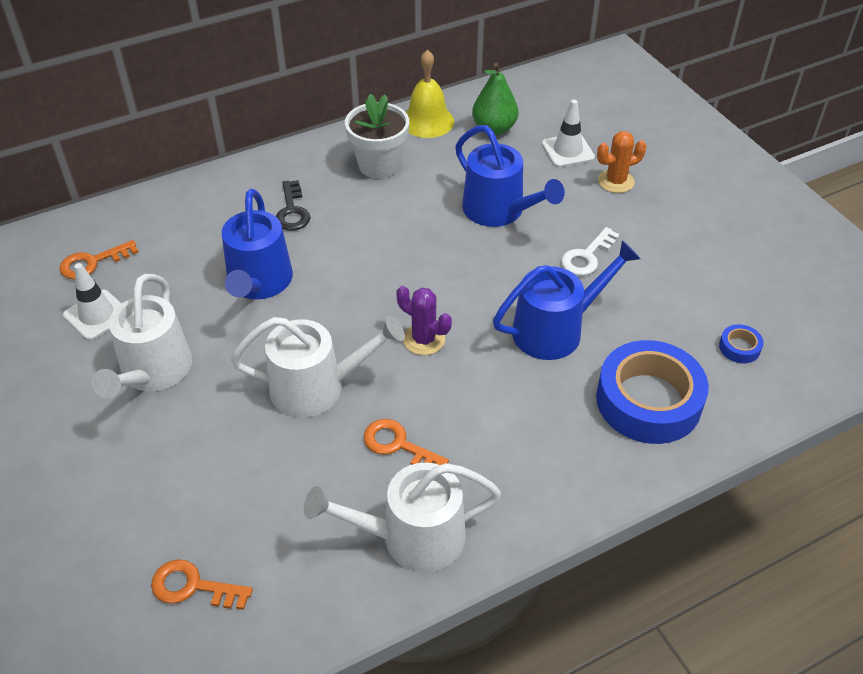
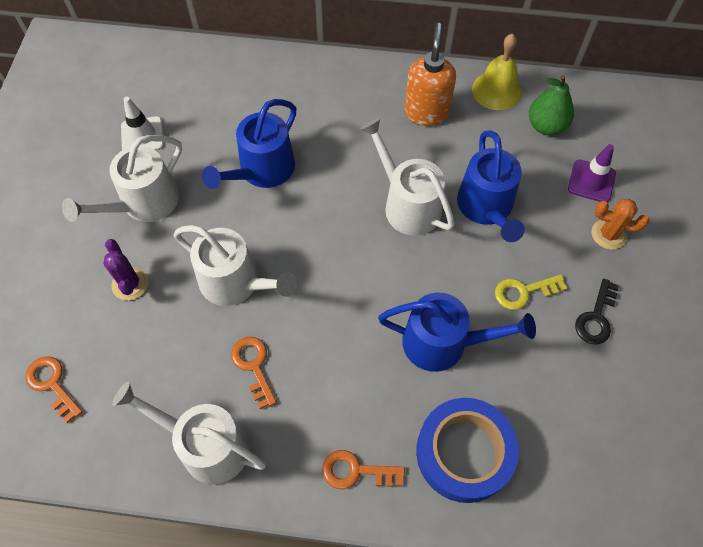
camera: 35 degrees right, 15 degrees up
orange key [59,240,139,279] -> orange key moved to [322,450,405,489]
black key [276,180,311,231] -> black key moved to [575,279,619,344]
white flower pot [345,94,409,178] -> orange soap dispenser [405,23,456,126]
purple cactus [396,286,452,355] -> purple cactus moved to [103,239,149,300]
white traffic cone [542,100,595,167] -> purple traffic cone [568,144,616,202]
white key [561,227,620,276] -> yellow key [495,274,567,310]
blue tape [719,324,764,363] -> none
none -> white watering can [360,118,455,236]

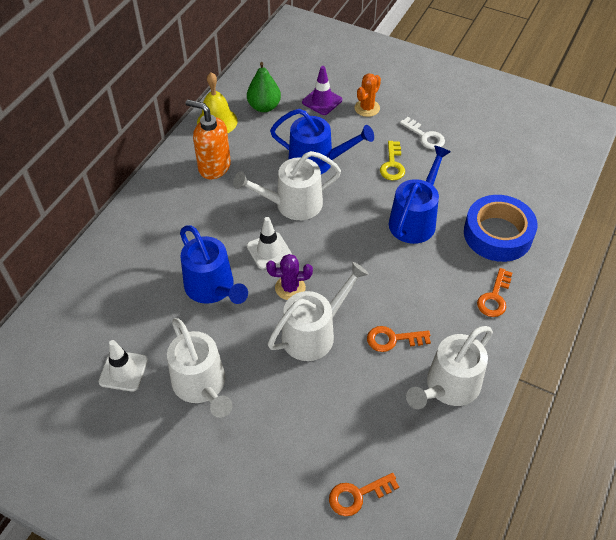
camera: 70 degrees left, 10 degrees down
purple cactus [103,239,149,300] -> purple cactus moved to [266,254,313,300]
black key [575,279,619,344] -> white key [400,117,445,149]
none -> white traffic cone [247,217,292,269]

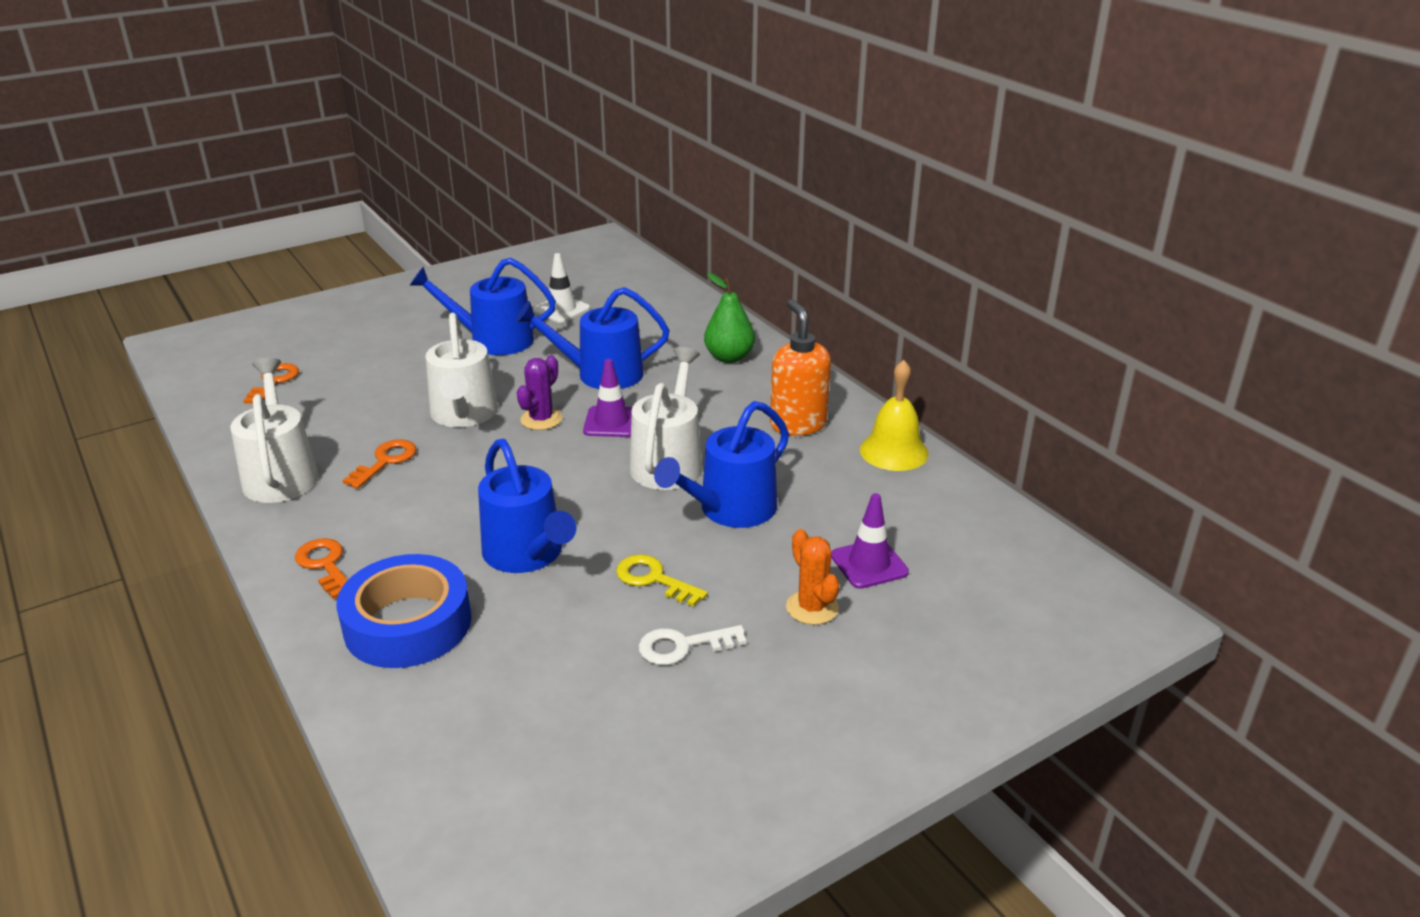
camera: 120 degrees right, 20 degrees down
white watering can [167,318,233,418] -> blue watering can [410,258,556,355]
orange soap dispenser [185,99,231,179] -> orange soap dispenser turned 75 degrees counterclockwise [770,300,831,436]
green pear [247,62,281,112] -> green pear moved to [704,273,755,363]
white traffic cone [247,217,292,269] -> purple traffic cone [583,359,632,437]

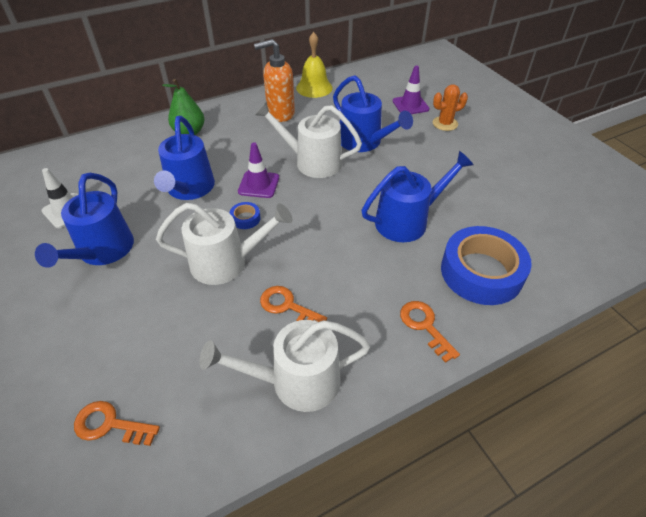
camera: 85 degrees left, 15 degrees up
orange key [295,538,348,599] -> orange key turned 90 degrees clockwise [400,301,460,363]
purple cactus [517,355,562,430] -> blue tape [230,202,261,229]
yellow key [616,554,708,607] -> none
white key [639,625,747,665] -> none

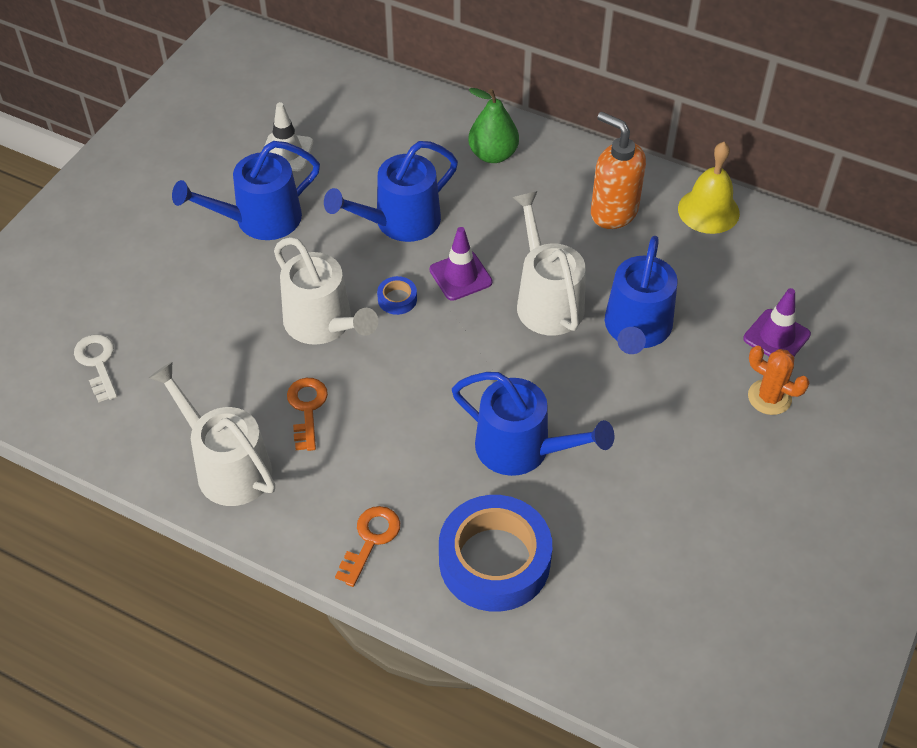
camera: 55 degrees right, 5 degrees up
orange key [74,401,160,446] -> white key [74,334,117,403]

